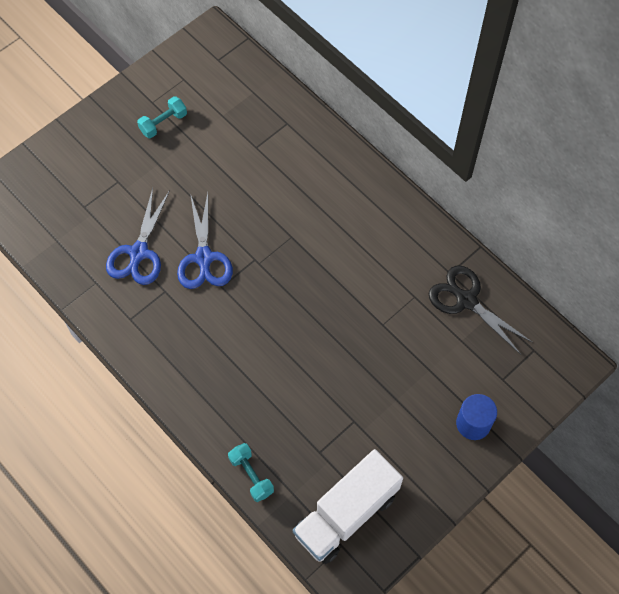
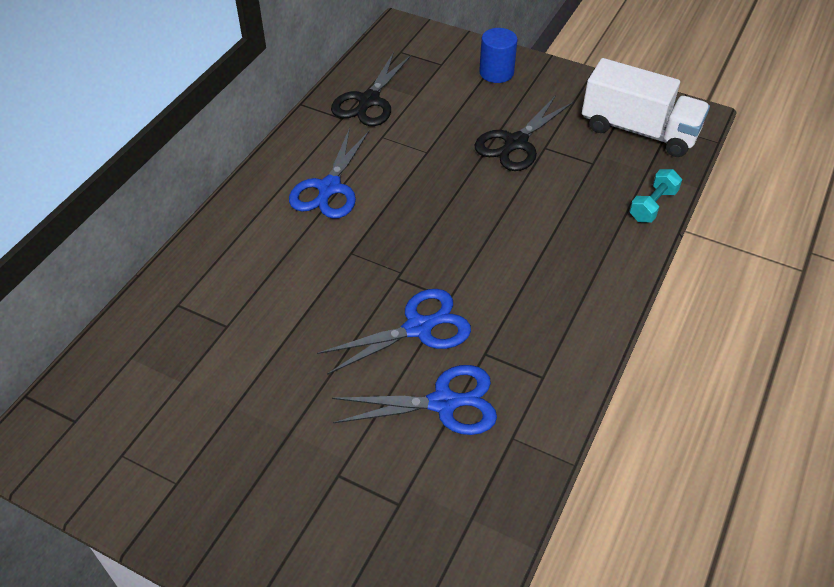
camera: 110 degrees left, 15 degrees down
turquoise dumbbell [137,96,187,138] -> none
none -> blue scissors [289,128,369,219]
none -> black scissors [475,95,573,171]

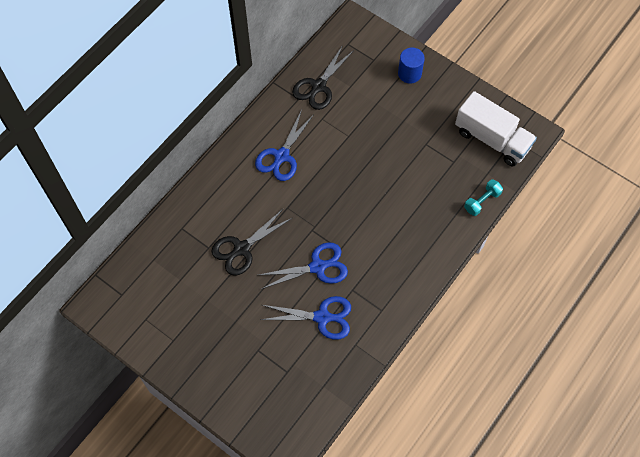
camera: 10 degrees right, 15 degrees up
black scissors [475,95,573,171] -> black scissors moved to [211,208,292,275]

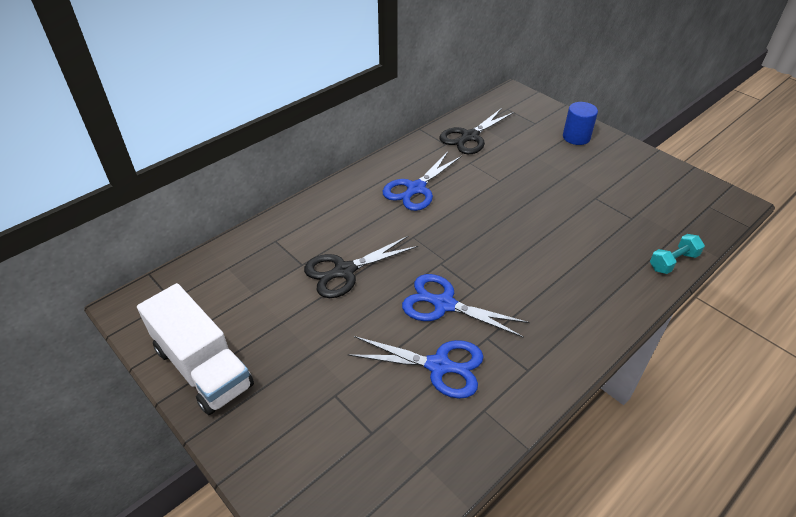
camera: 10 degrees right, 20 degrees down
blue scissors [259,242,348,289] -> blue scissors turned 150 degrees counterclockwise [402,274,530,338]
white truck [455,91,537,167] -> white truck moved to [137,283,254,415]

